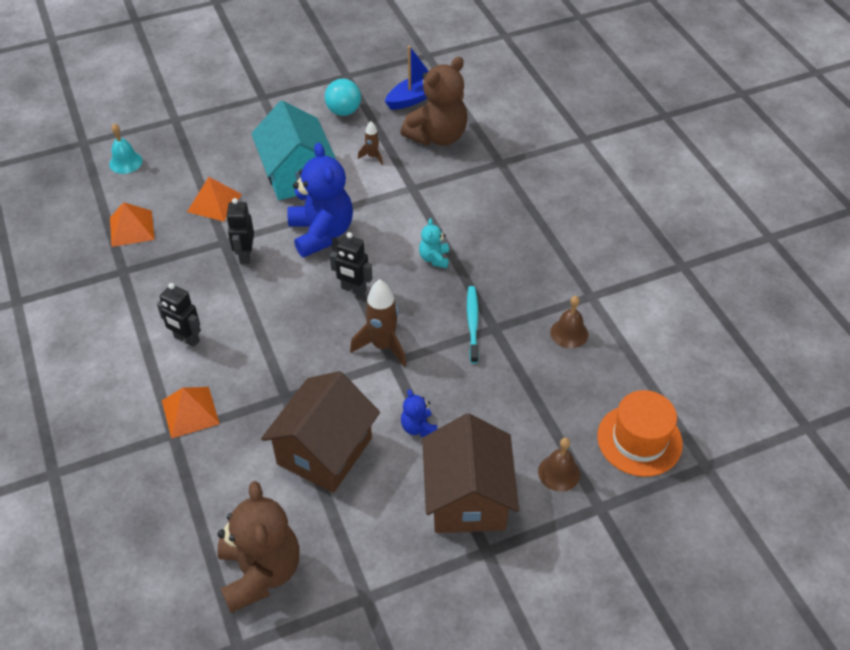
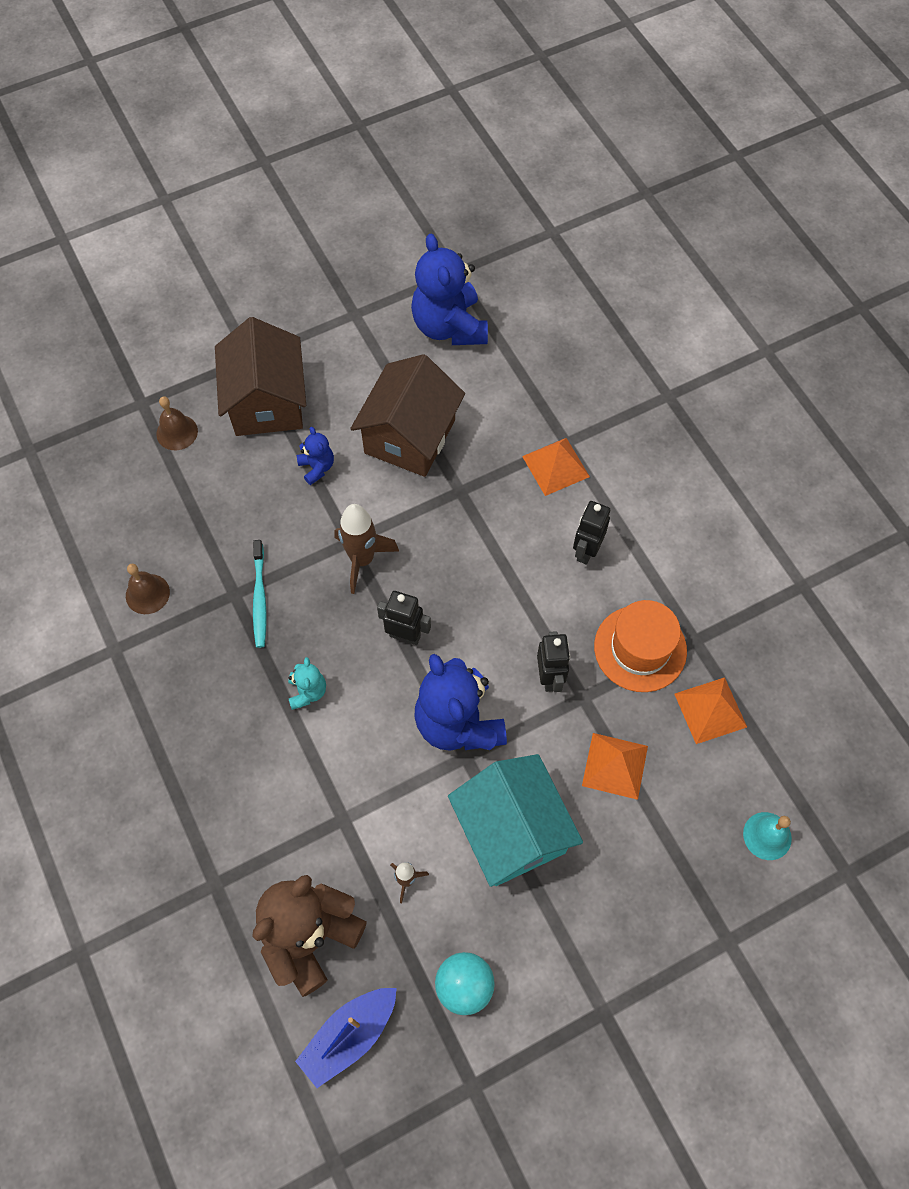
camera: 175 degrees right, 15 degrees up
black robot [157,283,201,347] -> black robot turned 90 degrees counterclockwise [573,501,610,565]
brown teddy bear [217,481,299,613] -> blue teddy bear [411,234,488,345]
orange hat [597,390,683,477] -> orange hat moved to [594,600,687,692]

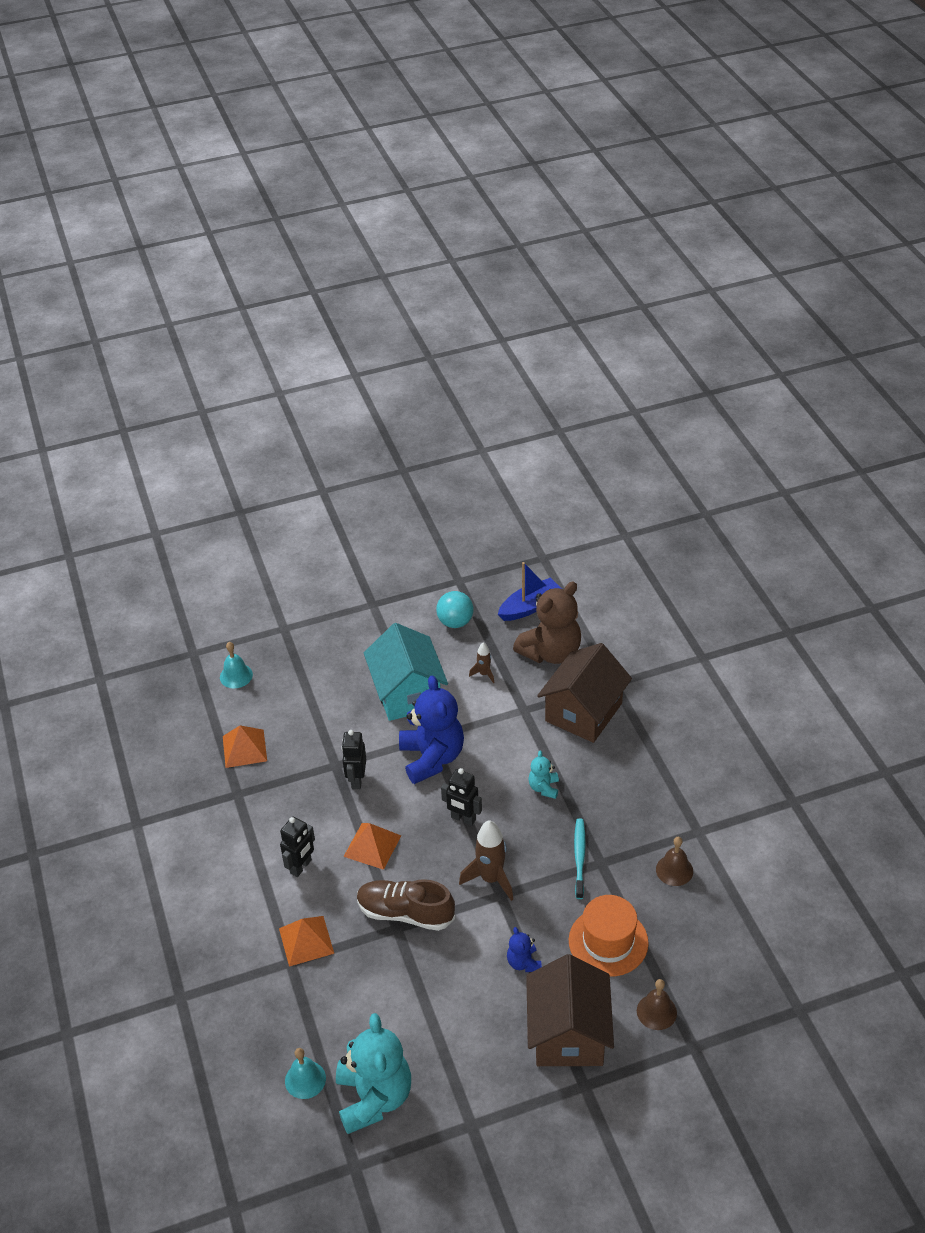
camera: 170 degrees left, 20 degrees down
brown house [350,354,465,477] -> brown house moved to [537,643,632,743]
blue teddy bear [411,234,488,345] -> turquoise teddy bear [336,1013,411,1134]
orange pyramid [582,733,648,800] -> orange pyramid moved to [343,823,401,870]
orange hat [594,600,687,692] -> orange hat moved to [569,895,649,977]
none -> turquoise bell [285,1048,326,1099]
none -> brown shoe [357,879,455,931]

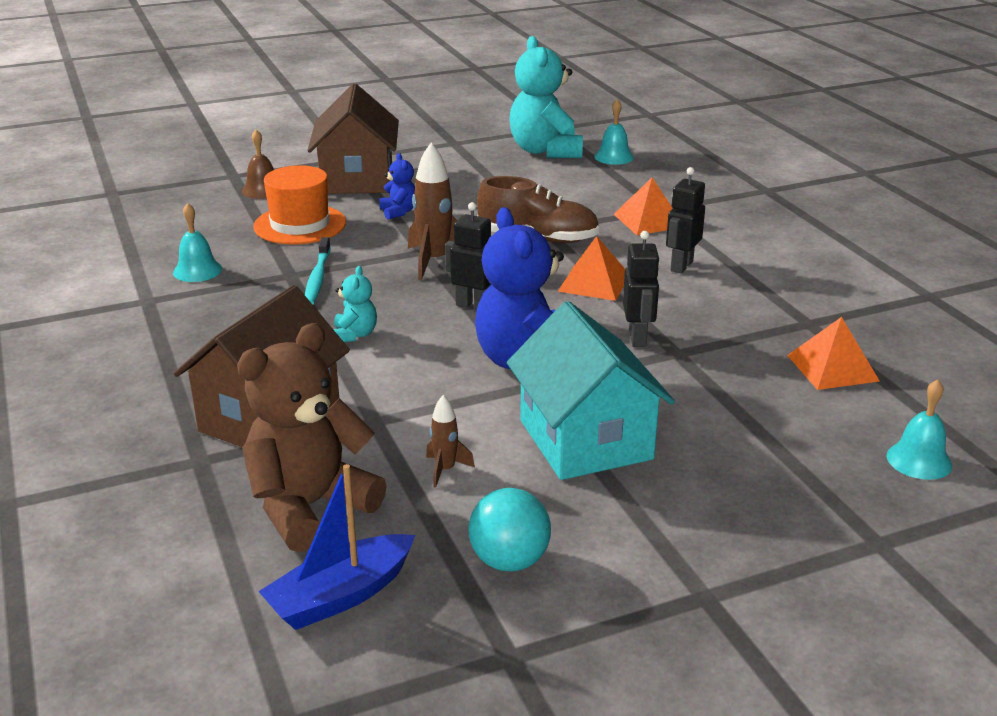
camera: 175 degrees right, 15 degrees down
brown bell [656,837,693,886] -> turquoise bell [173,203,222,282]

